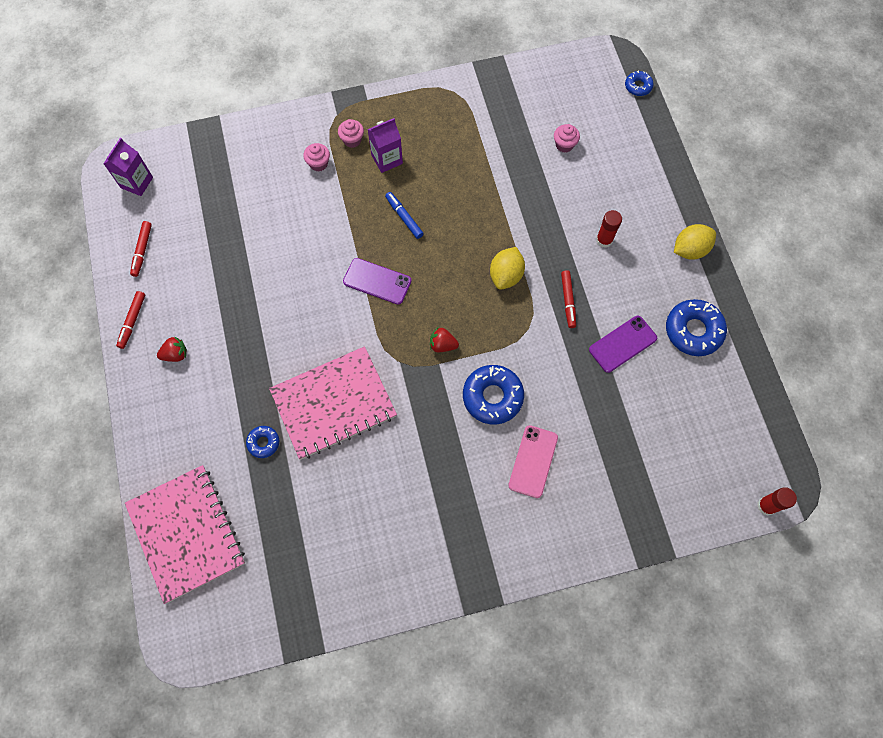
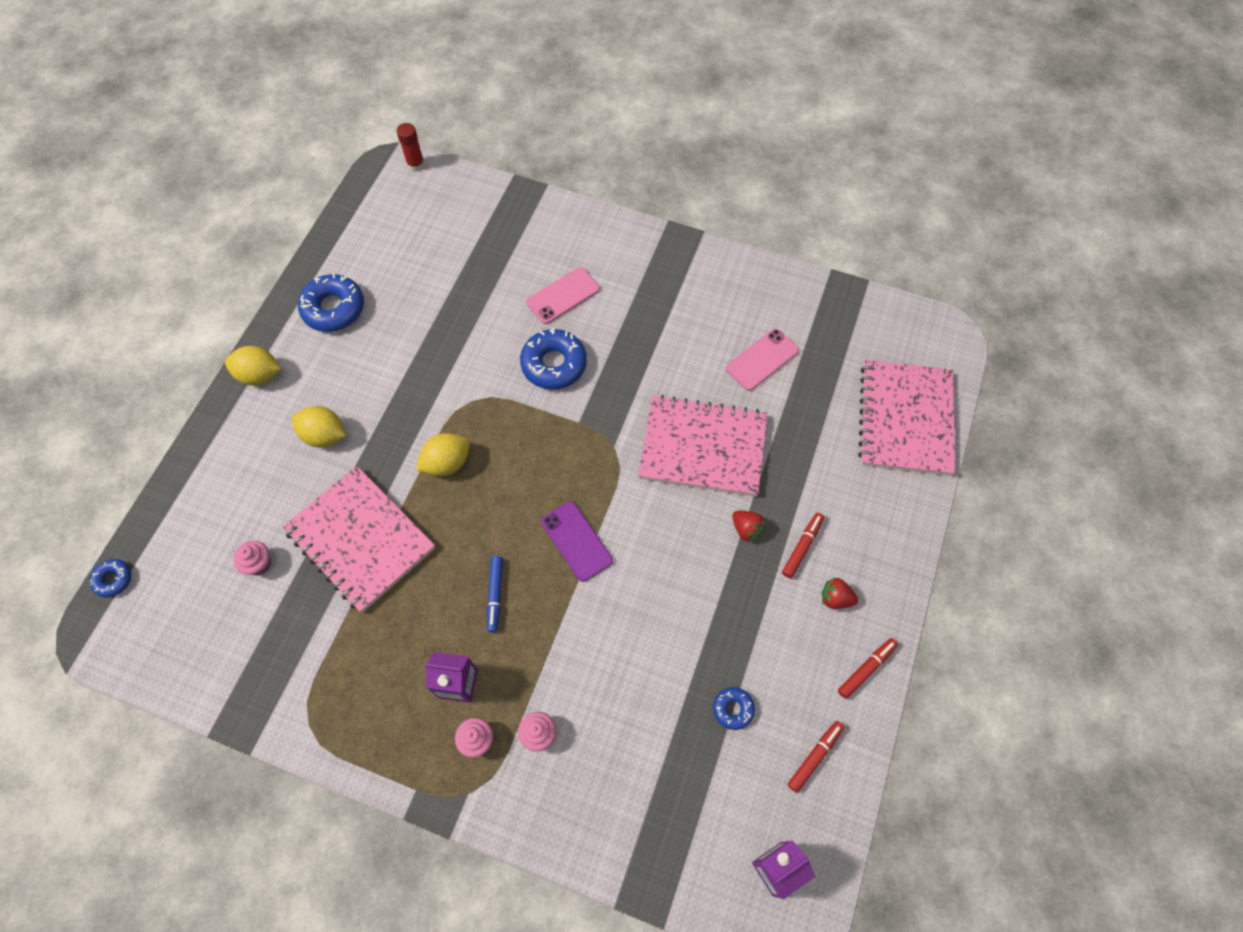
camera: 145 degrees left, 5 degrees down
blue donut [246,426,279,458] -> blue donut moved to [713,687,755,730]
red strawberry [430,328,459,352] -> red strawberry moved to [732,511,766,543]
red marker [561,270,576,328] -> red marker moved to [782,513,824,578]
purple phone [589,316,657,373] -> none
red glue stick [596,210,622,248] -> yellow lemon [292,406,346,447]
none -> pink notebook [283,466,435,613]
none -> pink phone [726,328,799,391]

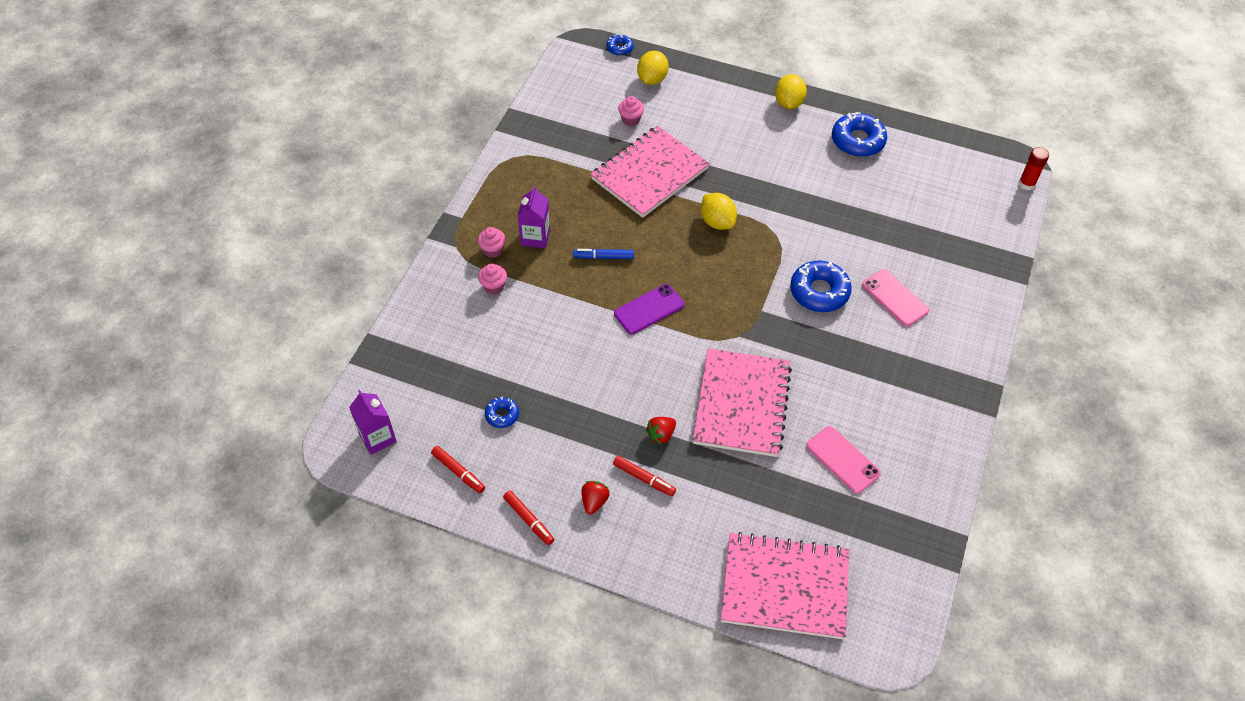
camera: 90 degrees right, 10 degrees down
yellow lemon [292,406,346,447] -> yellow lemon moved to [637,51,669,85]

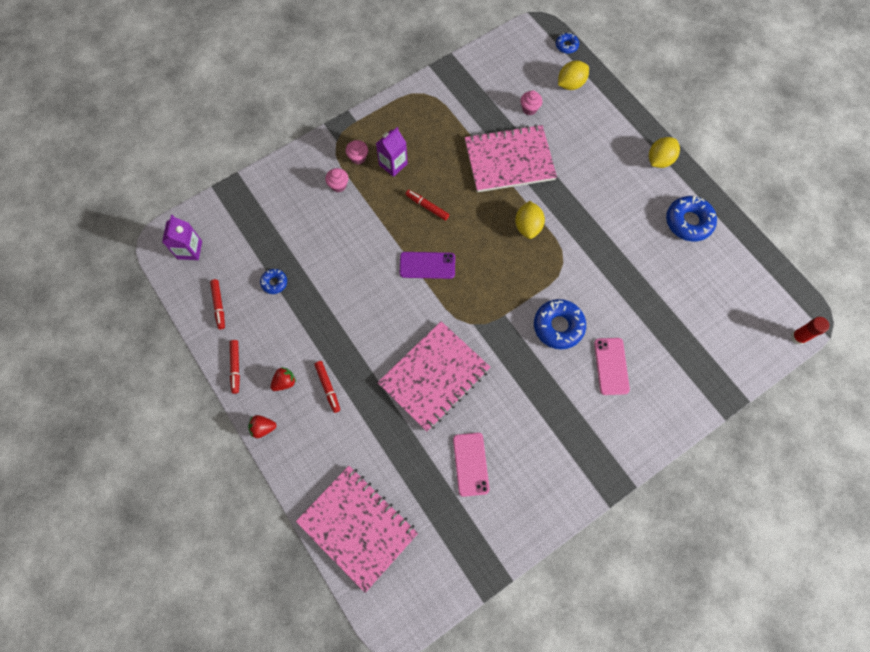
camera: 35 degrees right, 15 degrees up
blue marker [573,249,634,259] -> red marker [406,190,449,220]
red strawberry [646,417,676,444] -> red strawberry moved to [248,415,277,438]

